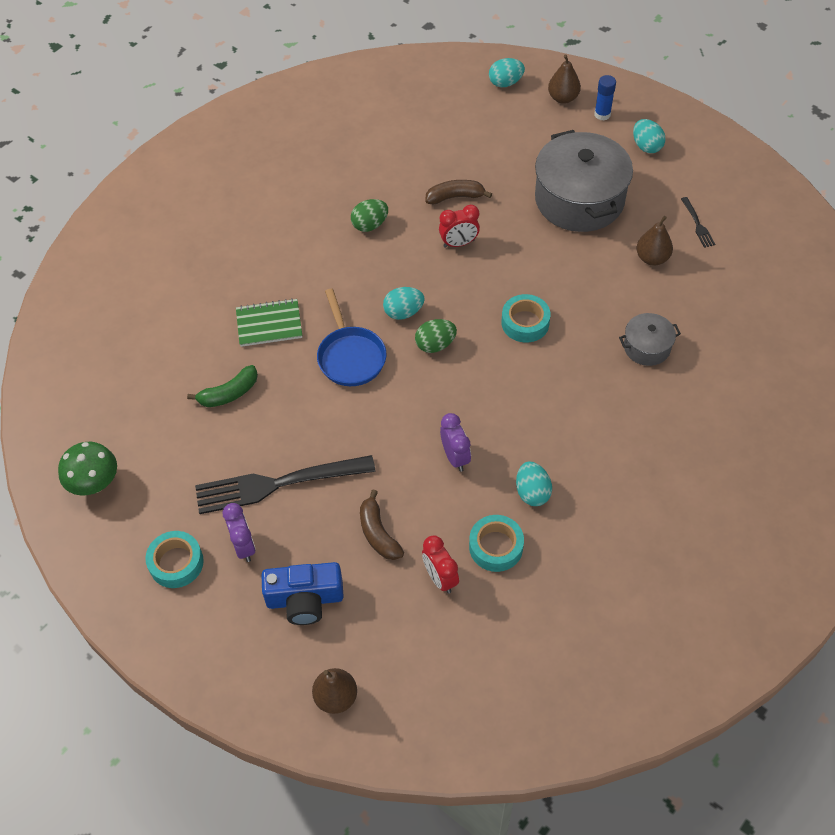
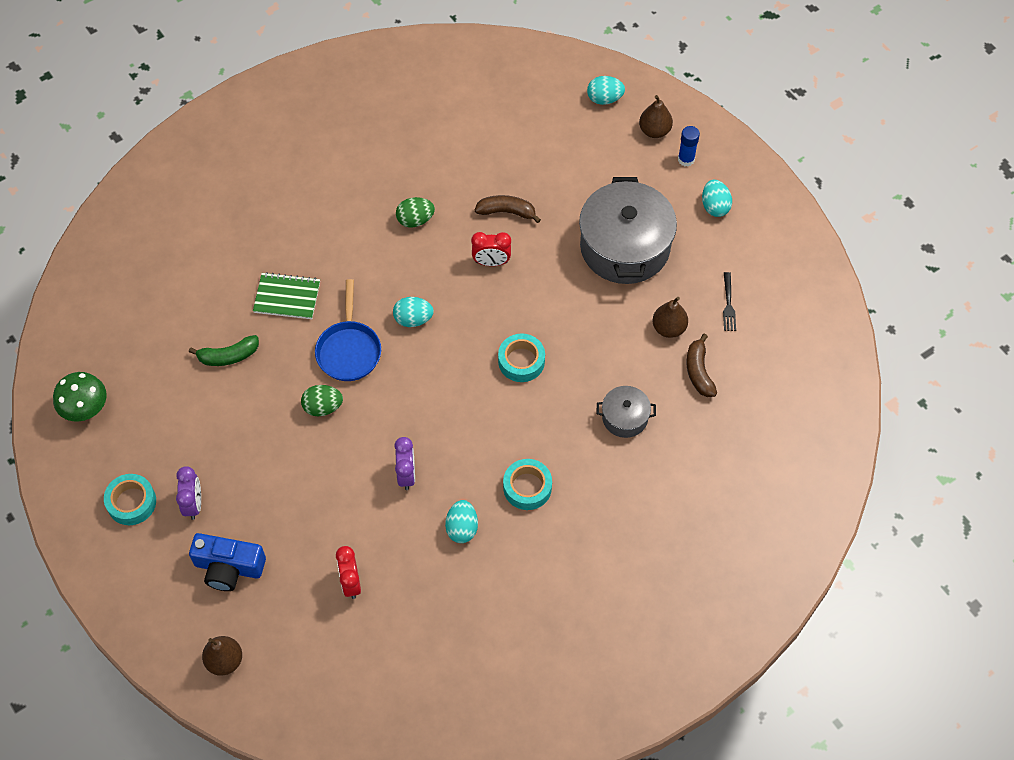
camera: 15 degrees right, 5 degrees up
black fork [195,455,376,514] -> none
brown banana [360,490,404,560] -> brown banana moved to [687,334,717,397]
green egg [415,319,457,353] -> green egg moved to [301,385,343,417]
turquoise tape [469,515,524,572] -> turquoise tape moved to [503,459,552,510]

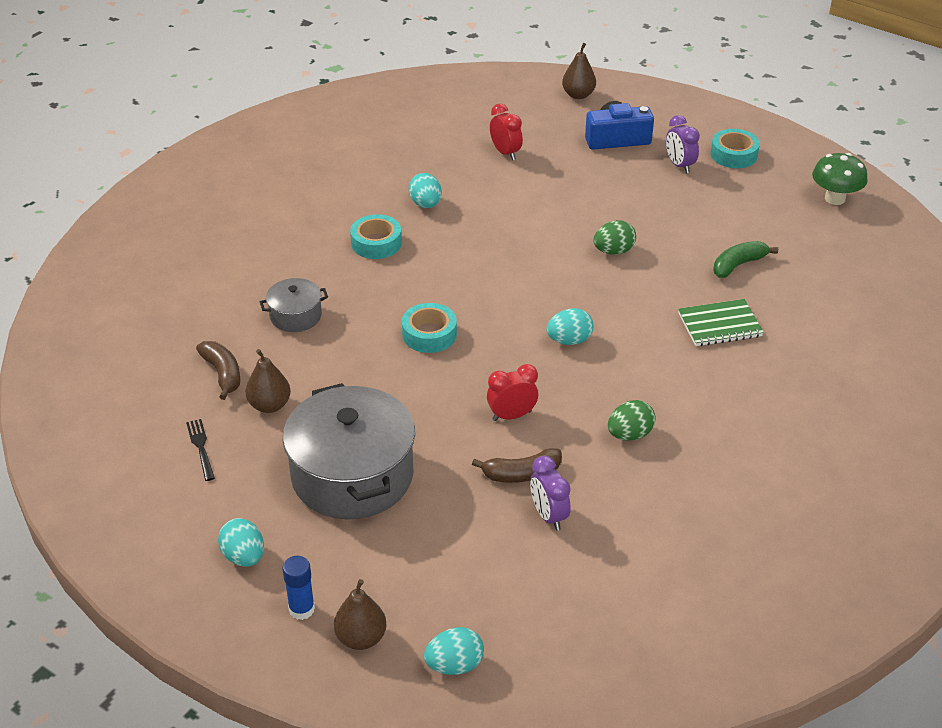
camera: 160 degrees right, 20 degrees down
blue pan [315,279,381,381] -> none
purple clock [394,437,415,490] -> purple clock moved to [530,456,571,530]

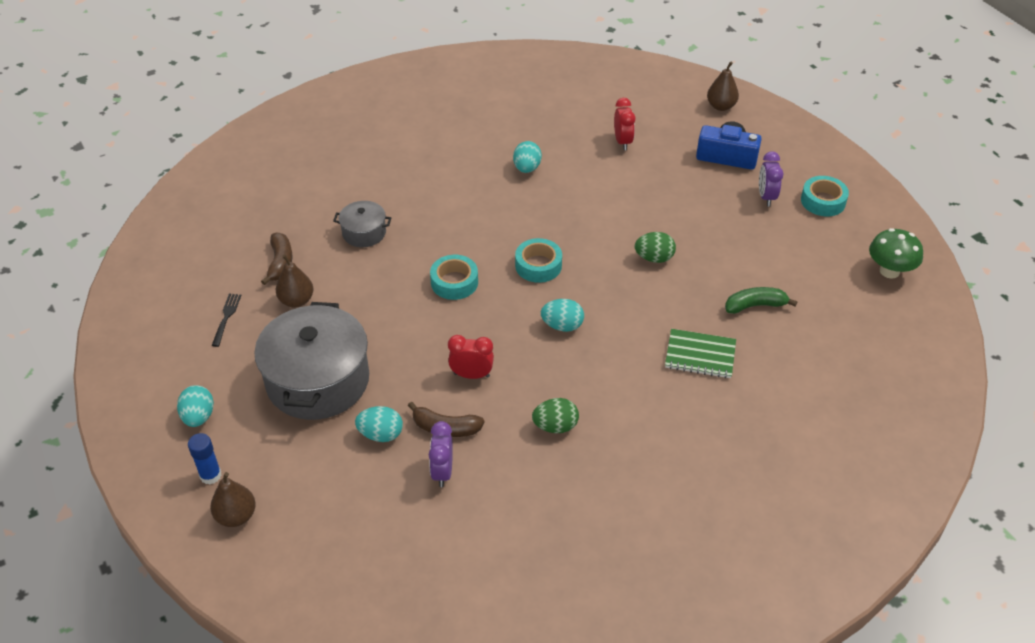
camera: 25 degrees right, 5 degrees up
turquoise tape [350,214,402,259] -> turquoise tape moved to [515,238,562,283]
turquoise egg [424,627,484,675] -> turquoise egg moved to [355,406,403,442]

